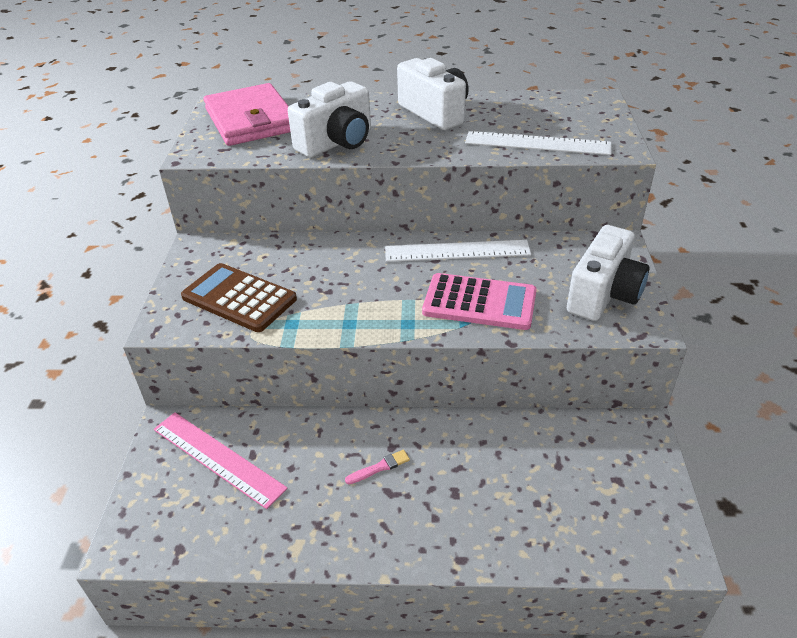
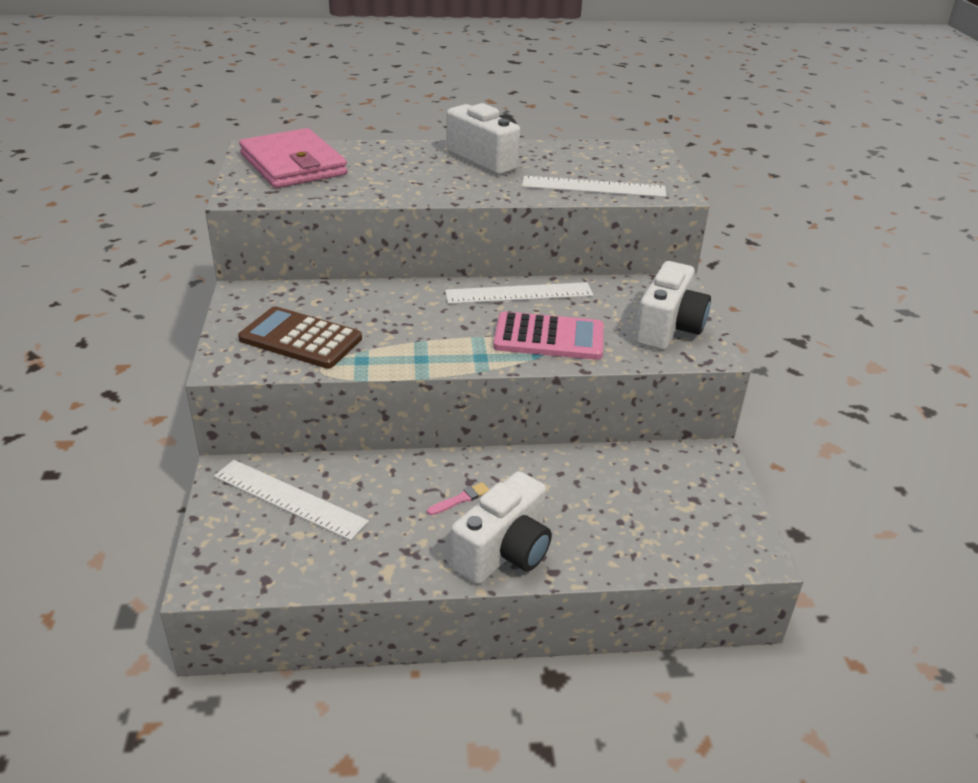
camera: 10 degrees left, 5 degrees down
pink ruler [154,412,288,509] -> white ruler [214,460,369,541]
white camera [288,81,371,158] -> white camera moved to [451,471,552,584]

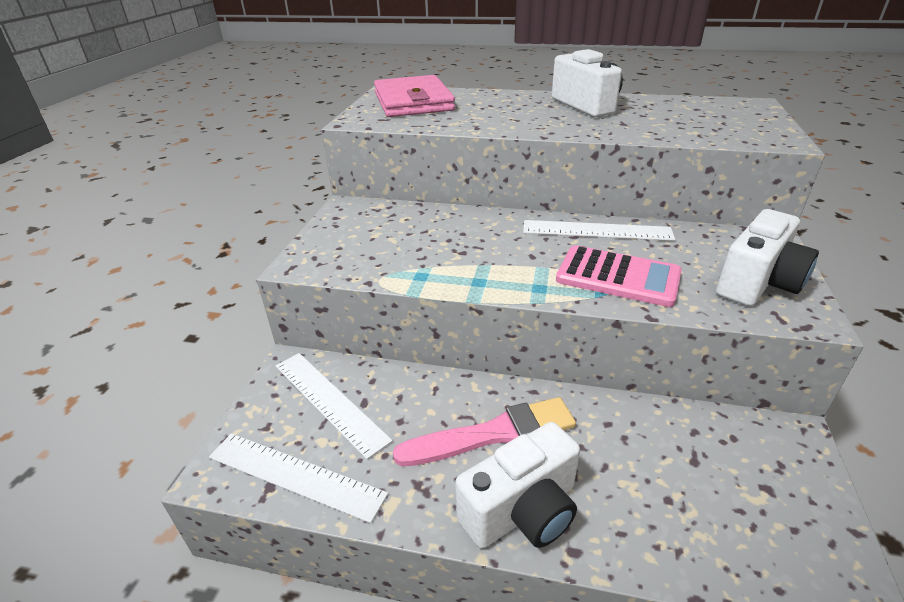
camera: 20 degrees right, 0 degrees up
brown calculator [238,306,362,369] -> none
pink brush [427,482,490,515] -> pink brush [393,397,576,466], size x2.50
white ruler [522,176,667,197] -> white ruler moved to [209,433,388,523]

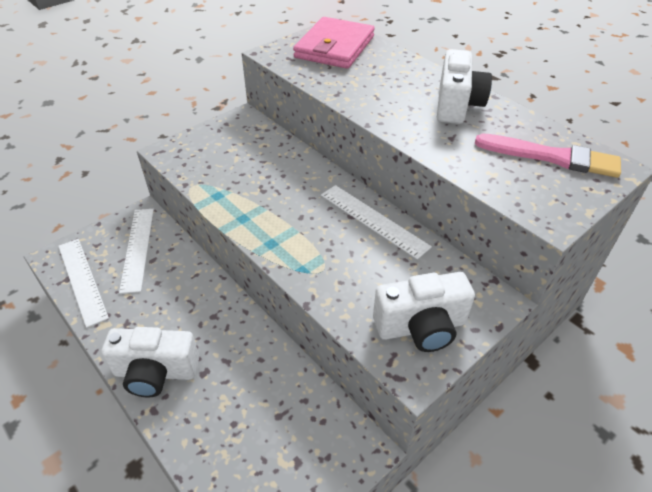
camera: 35 degrees right, 10 degrees up
pink brush [393,397,576,466] -> pink brush moved to [475,134,621,178]
pink calculator [556,245,682,307] -> none

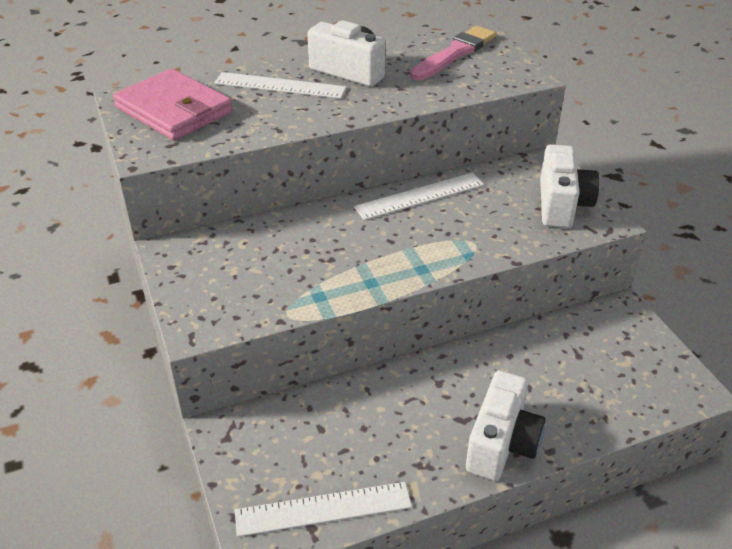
camera: 70 degrees left, 5 degrees down
white ruler [119,209,154,294] -> white ruler moved to [214,72,347,99]

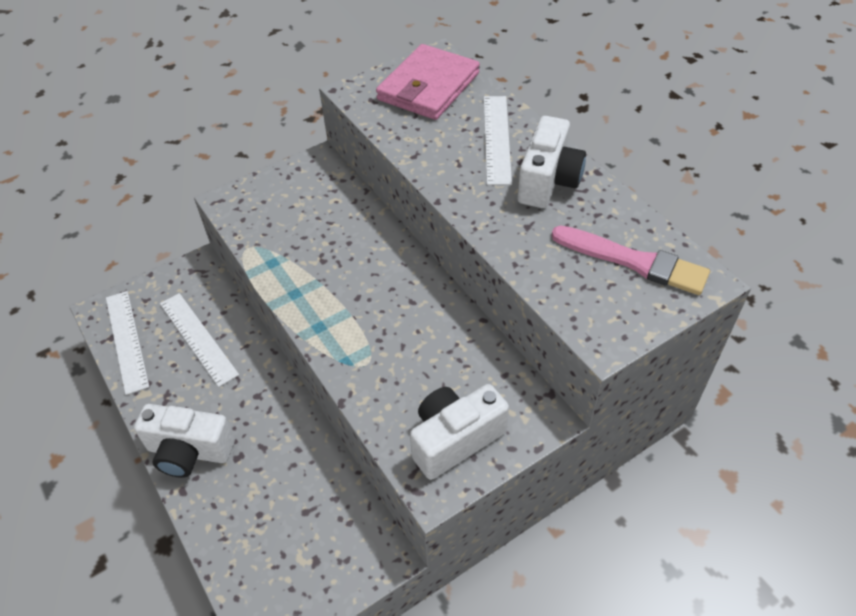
camera: 80 degrees right, 10 degrees up
white ruler [354,173,484,220] -> white ruler moved to [160,293,239,387]
white camera [540,144,600,228] -> white camera turned 150 degrees clockwise [410,384,509,480]

